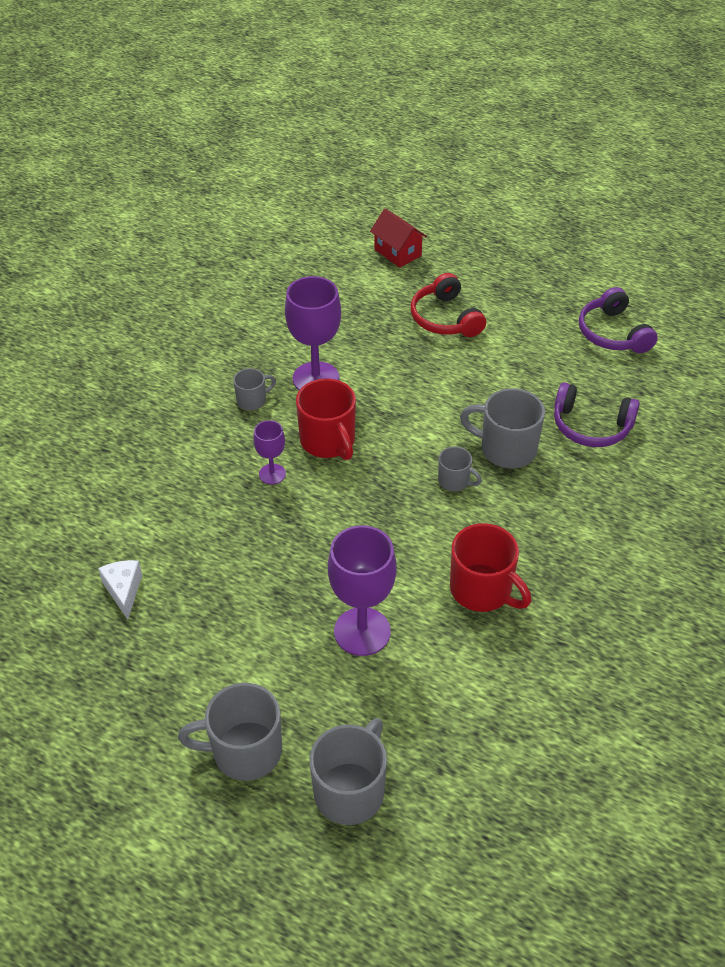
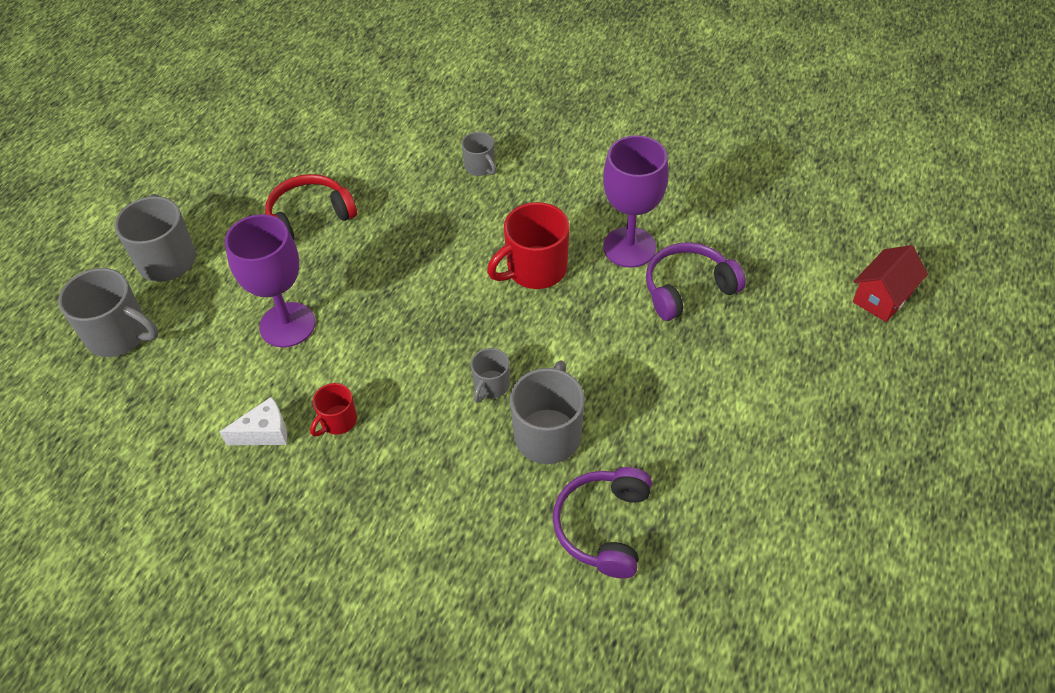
camera: 85 degrees right, 5 degrees up
white cheese [98,560,142,619] -> white cheese moved to [220,397,287,445]
grey mug [233,368,276,410] -> grey mug moved to [462,132,496,176]
purple goblet [253,420,286,485] -> none
red headphones [411,273,486,337] -> red headphones moved to [265,174,357,240]
red mug [450,523,531,612] -> red mug [310,383,357,437], size x0.55
purple headphones [579,287,658,353] -> purple headphones moved to [646,242,746,321]

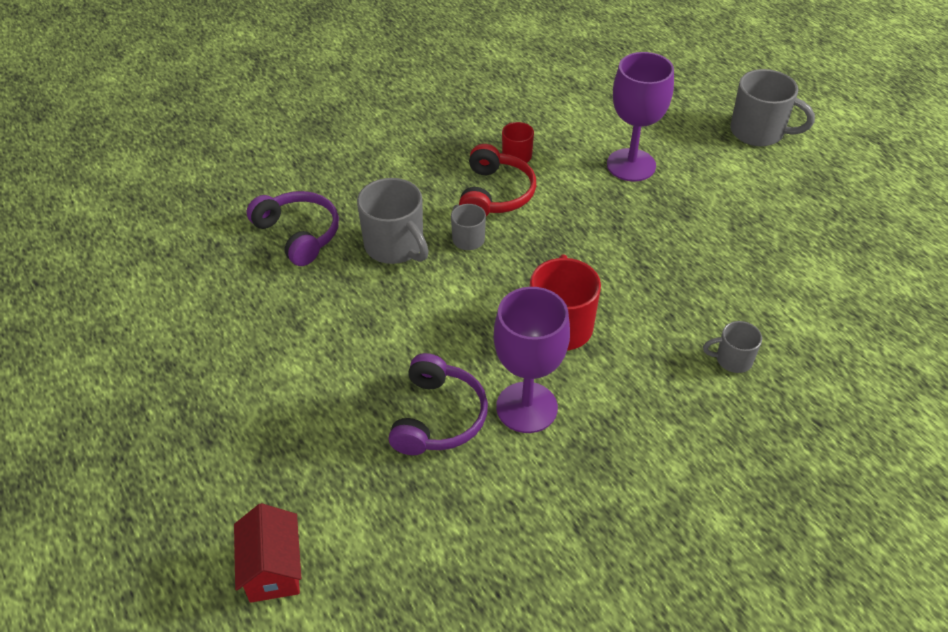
camera: 125 degrees right, 5 degrees down
grey mug [58,268,158,357] -> none
white cheese [220,397,287,445] -> none
red headphones [265,174,357,240] -> red headphones moved to [459,144,536,216]

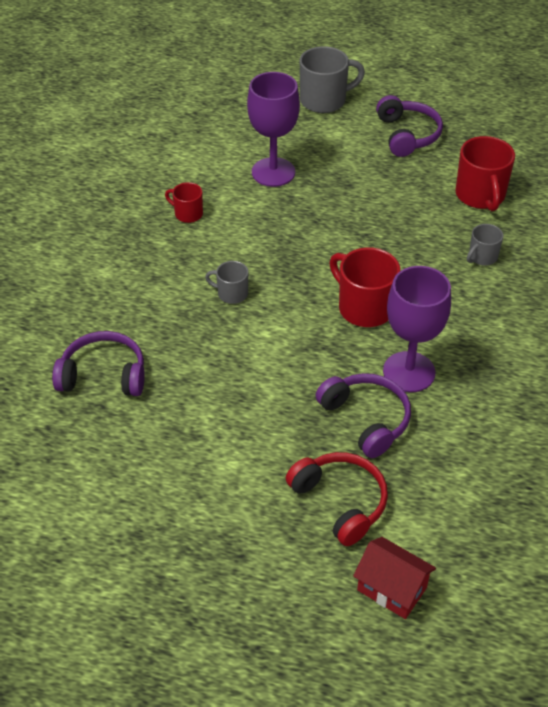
camera: 45 degrees left, 0 degrees up
grey mug [357,178,429,264] -> none
red headphones [459,144,536,216] -> red headphones moved to [286,452,388,546]
none -> purple headphones [376,95,443,157]
none -> red mug [455,136,515,211]

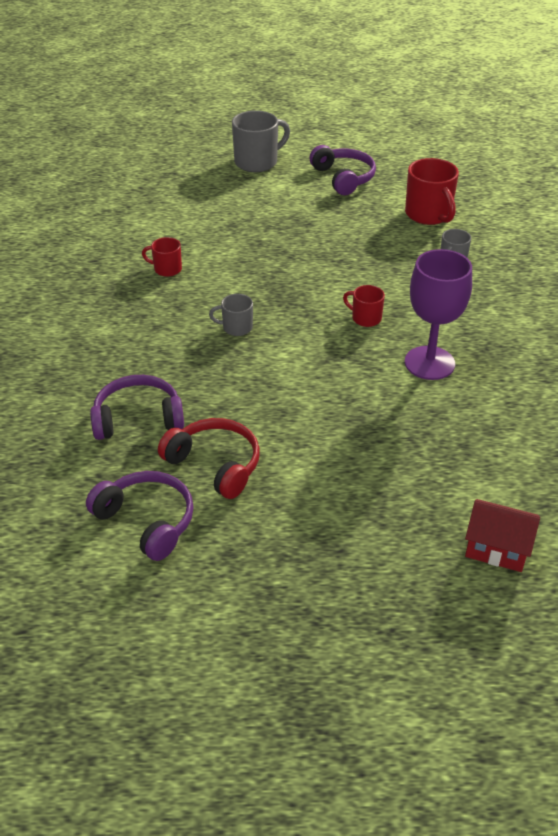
camera: 15 degrees left, 5 degrees down
purple goblet [247,72,300,187] -> none
red headphones [286,452,388,546] -> red headphones moved to [158,418,260,499]
purple headphones [316,373,411,458] -> purple headphones moved to [86,471,194,561]
red mug [329,247,400,327] -> red mug [343,285,385,327], size x0.55

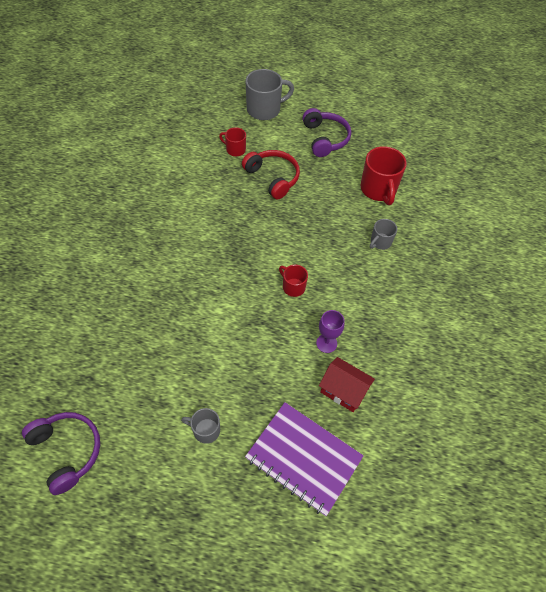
camera: 10 degrees right, 15 degrees up
purple headphones [90,375,184,440] -> none
red mug [142,237,182,277] -> red mug moved to [219,127,246,156]
red headphones [158,418,260,499] -> red headphones moved to [242,150,300,199]
grey mug [209,294,253,336] -> grey mug moved to [181,408,220,444]
purple goblet [405,249,472,380] -> purple goblet [316,310,344,353], size x0.53
red house [465,499,540,572] -> red house moved to [319,357,375,412]
none -> purple notebook [245,402,364,516]

